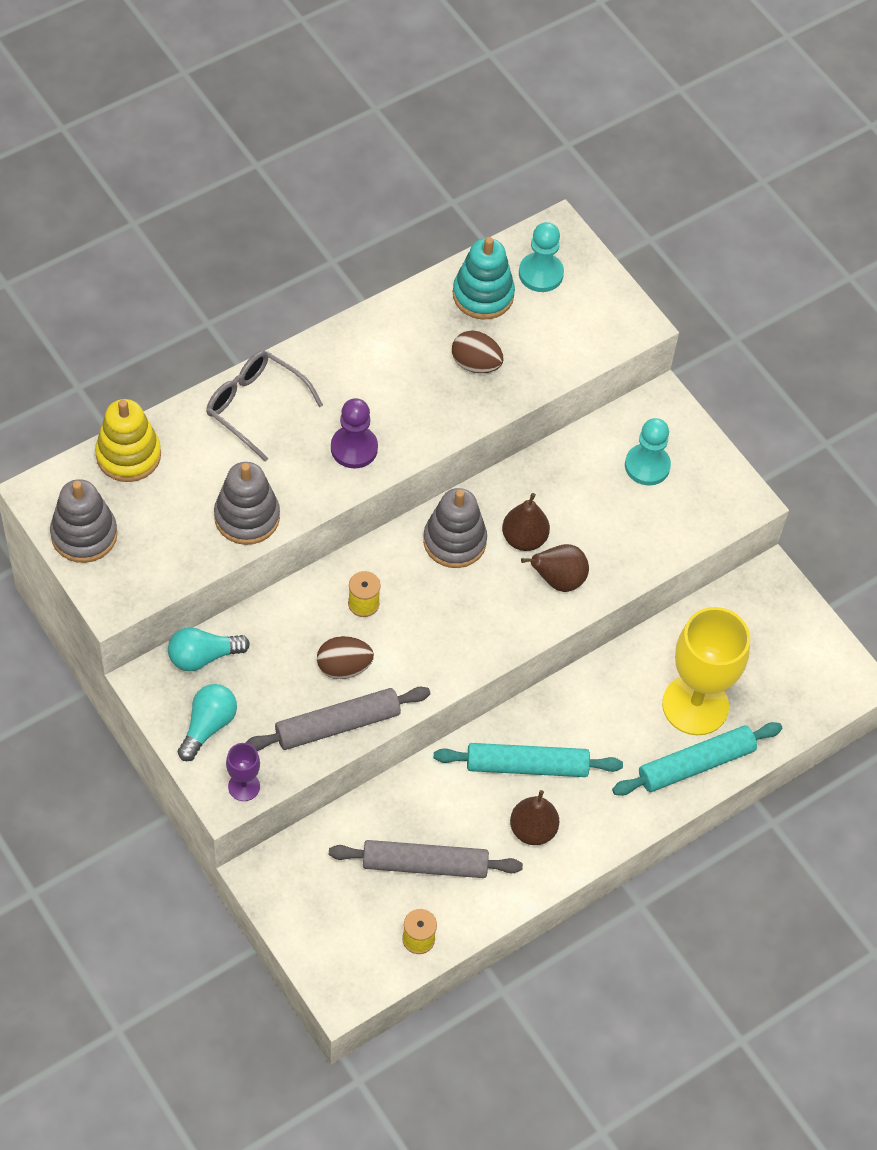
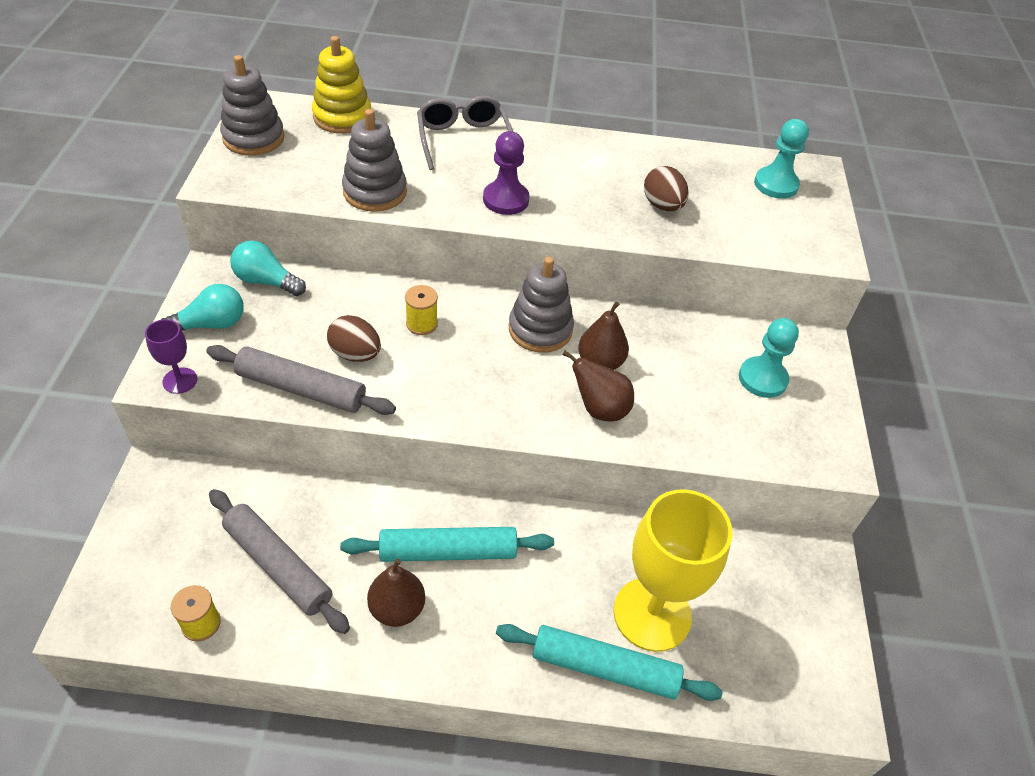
camera: 40 degrees right, 10 degrees down
turquoise rolling pin [434,743,623,777] -> turquoise rolling pin turned 45 degrees counterclockwise [340,527,554,562]
turquoise stacking toy [453,237,515,319] -> none

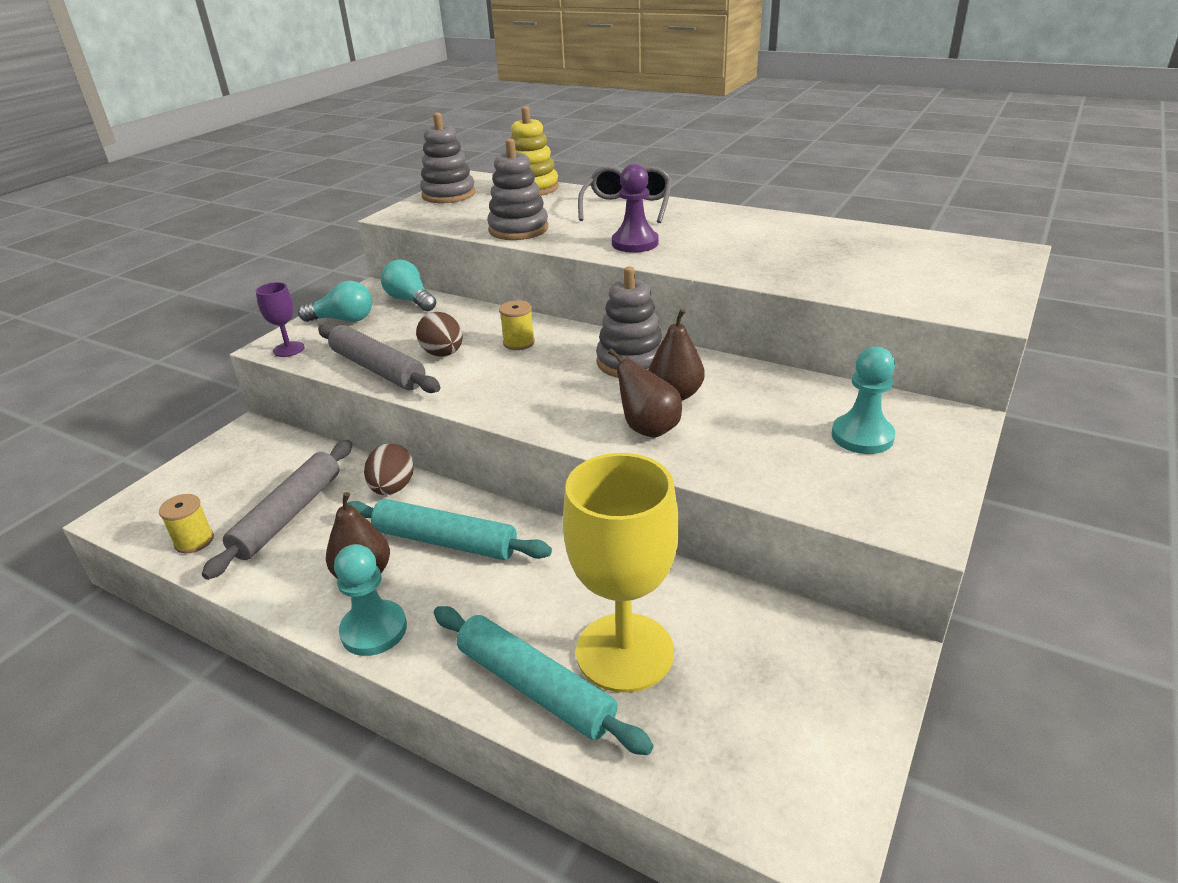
camera: 30 degrees right, 15 degrees down
grey rolling pin [209,489,350,634] -> grey rolling pin turned 45 degrees clockwise [202,440,353,580]
brown egg [644,166,689,211] -> brown egg moved to [364,444,414,495]
turquoise pawn [754,119,809,199] -> turquoise pawn moved to [334,544,407,656]

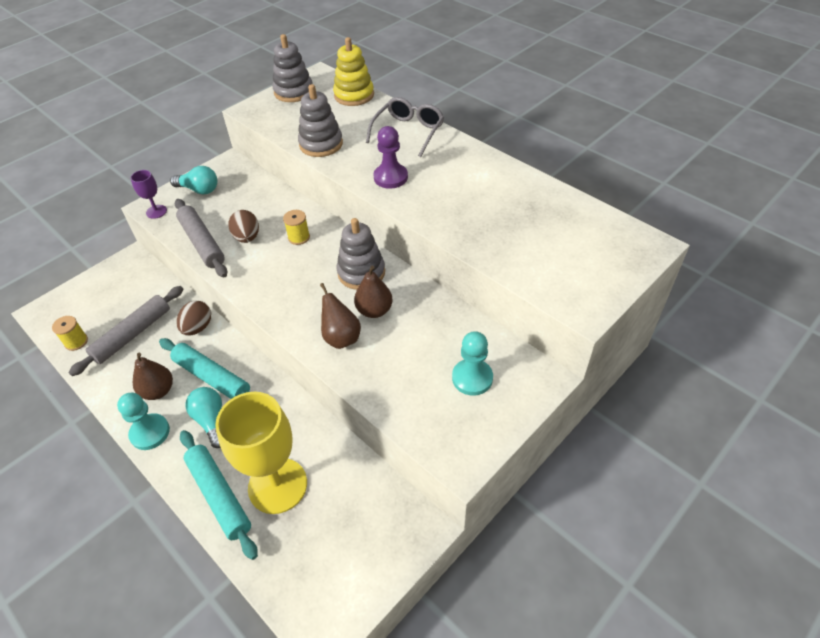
camera: 15 degrees right, 15 degrees up
turquoise light bulb [381,260,436,311] -> turquoise light bulb moved to [186,387,222,448]

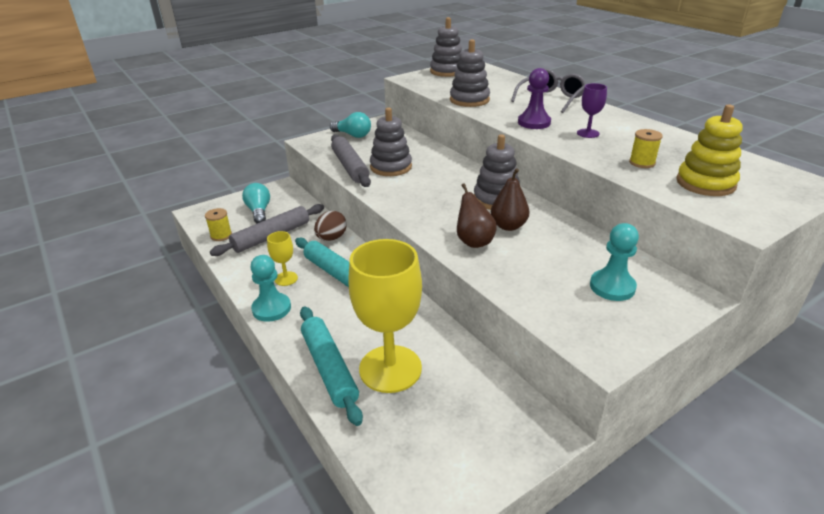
camera: 10 degrees right, 15 degrees down
purple goblet [131,170,167,219] -> purple goblet moved to [577,83,607,138]
brown pear [133,353,173,400] -> yellow goblet [267,231,298,286]
turquoise light bulb [186,387,222,448] -> turquoise light bulb moved to [242,183,270,223]
brown egg [228,210,259,243] -> grey stacking toy [370,108,412,176]
yellow spool [283,210,310,245] -> yellow spool moved to [629,129,663,168]
yellow stacking toy [333,37,374,106] -> yellow stacking toy moved to [676,105,743,196]

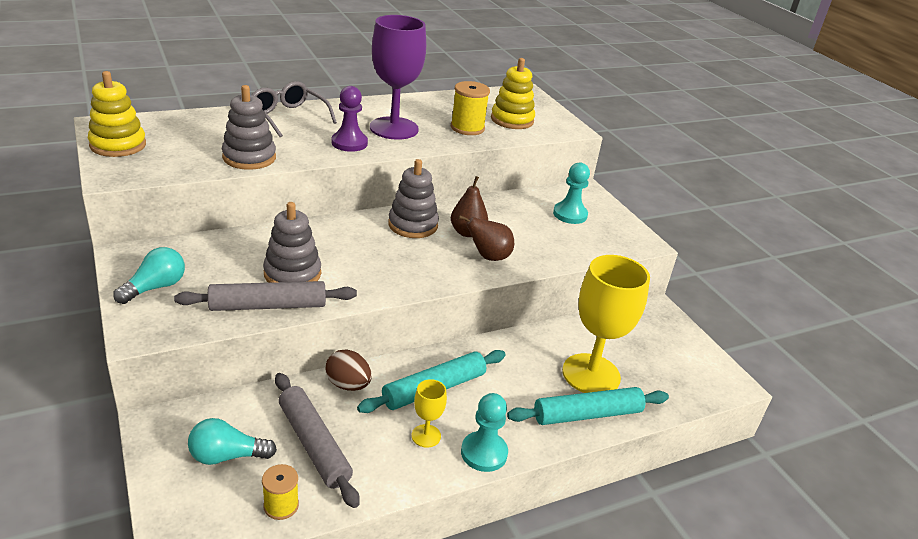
camera: 85 degrees left, 0 degrees up
grey stacking toy [430,17,462,77] -> yellow stacking toy [88,71,146,157]
purple goblet [577,83,607,138] -> purple goblet [370,15,426,140], size x2.23
yellow spool [629,129,663,168] -> yellow spool [451,81,490,135], size x1.57

